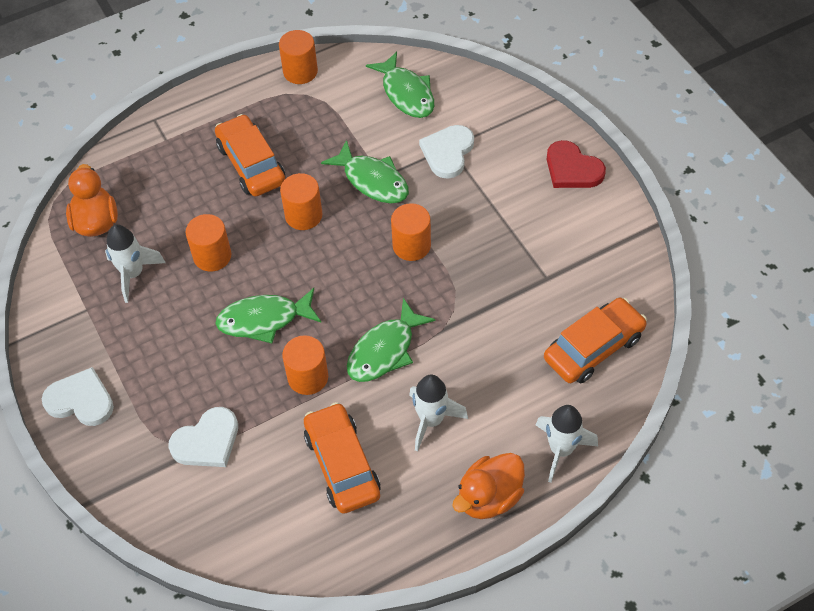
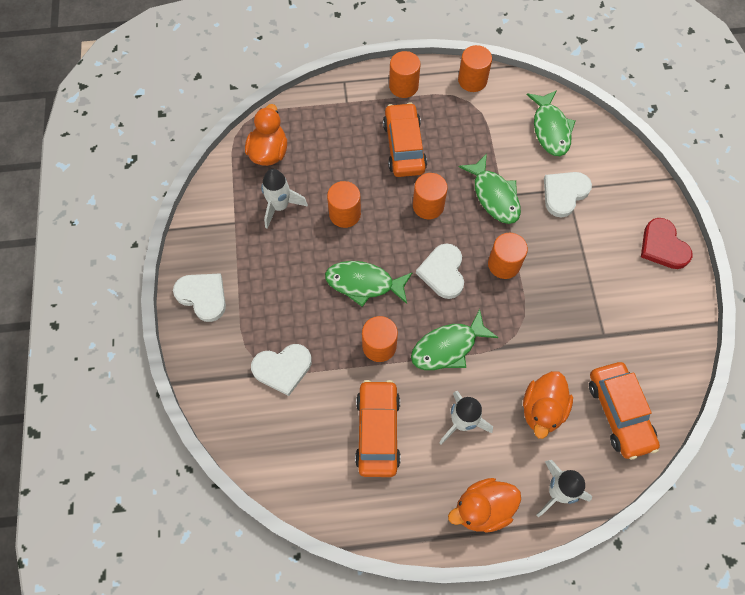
camera: 20 degrees right, 10 degrees up
orange car [544,298,647,383] -> orange car turned 90 degrees clockwise [589,362,660,460]
none -> orange cylinder [389,51,421,98]
none -> white heart [416,244,464,299]
none -> orange duck [523,371,573,439]

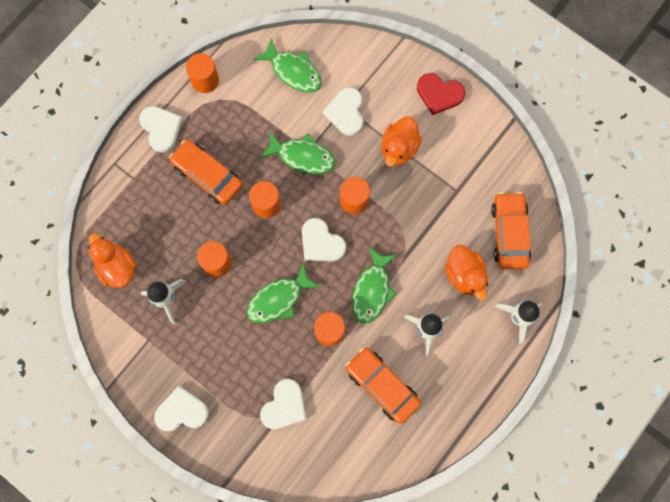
camera: 45 degrees left, 10 degrees up
orange cylinder [389,51,421,98] -> white heart [139,106,183,153]
orange duck [448,478,521,533] -> orange duck moved to [381,117,422,167]
orange car [589,362,660,460] -> orange car turned 120 degrees counterclockwise [491,192,531,269]

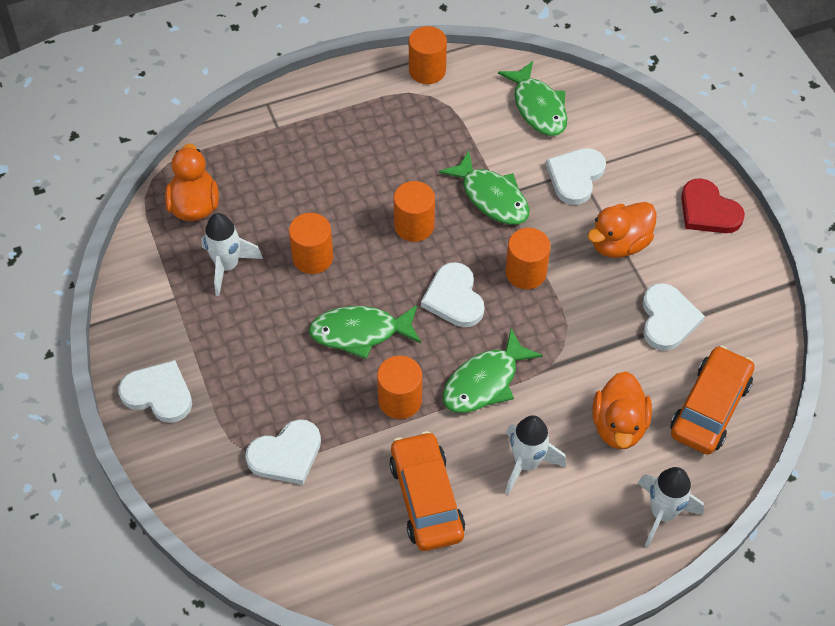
camera: 30 degrees right, 20 degrees down
white heart [139,106,183,153] -> white heart moved to [643,283,705,351]
orange car [169,140,243,205] -> none

